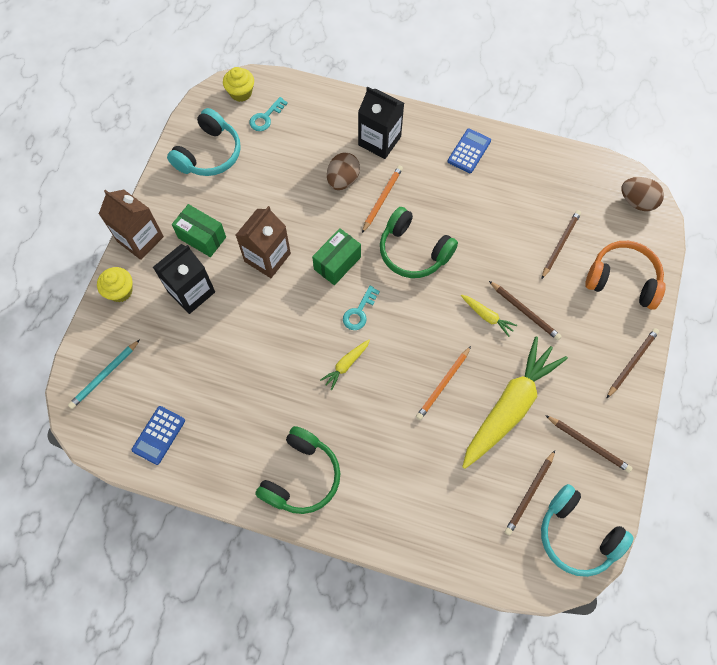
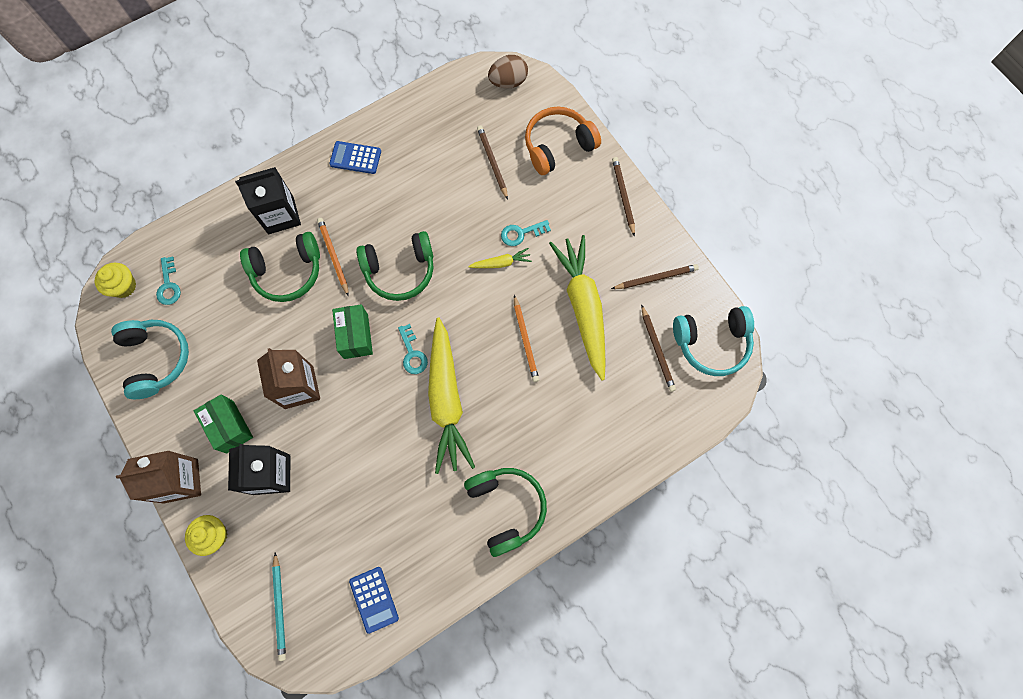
camera: 50 degrees left, 5 degrees up
green box [172,204,226,257] -> green box turned 75 degrees clockwise [194,395,253,453]
yellow carrot [320,339,370,390] -> yellow carrot [428,318,475,474], size x2.34
brown egg [327,153,360,190] -> green headphones [240,232,320,302]
blue calculator [448,129,491,173] -> blue calculator turned 60 degrees counterclockwise [329,141,381,174]
brown pencil [489,281,562,340] -> turquoise key [501,220,551,246]

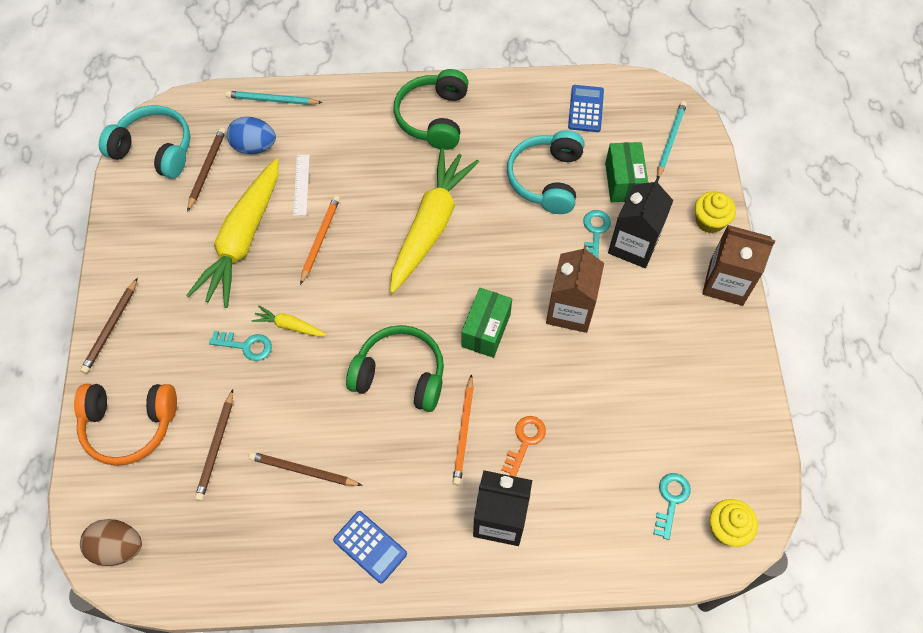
camera: 150 degrees left, 10 degrees down
turquoise headphones [111,320,189,399] -> turquoise headphones moved to [507,130,584,214]
green box [194,395,253,453] -> green box moved to [605,142,648,202]
green headphones [240,232,320,302] -> orange key [501,416,546,477]
turquoise key [398,324,428,374] -> turquoise key moved to [583,210,611,258]
brown pencil [611,264,699,289] -> brown pencil moved to [249,452,363,486]
none -> turquoise pencil [226,91,323,105]
none -> blue egg [227,116,276,154]
none -> white ruler [293,155,310,216]

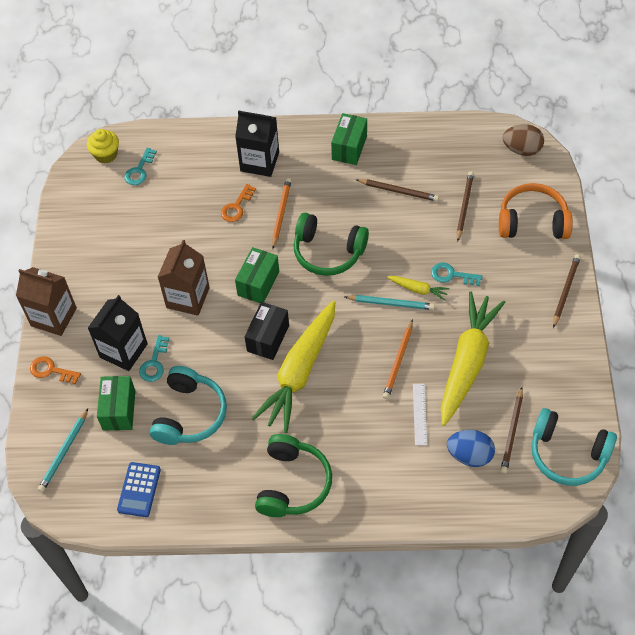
camera: 175 degrees left, 5 degrees down
turquoise pencil [226,91,323,105] -> turquoise pencil moved to [345,295,435,310]
blue calculator [333,511,407,583] -> green box [331,113,367,165]
yellow cupcake [695,191,736,233] -> orange key [30,356,81,384]
none -> black box [244,302,289,360]

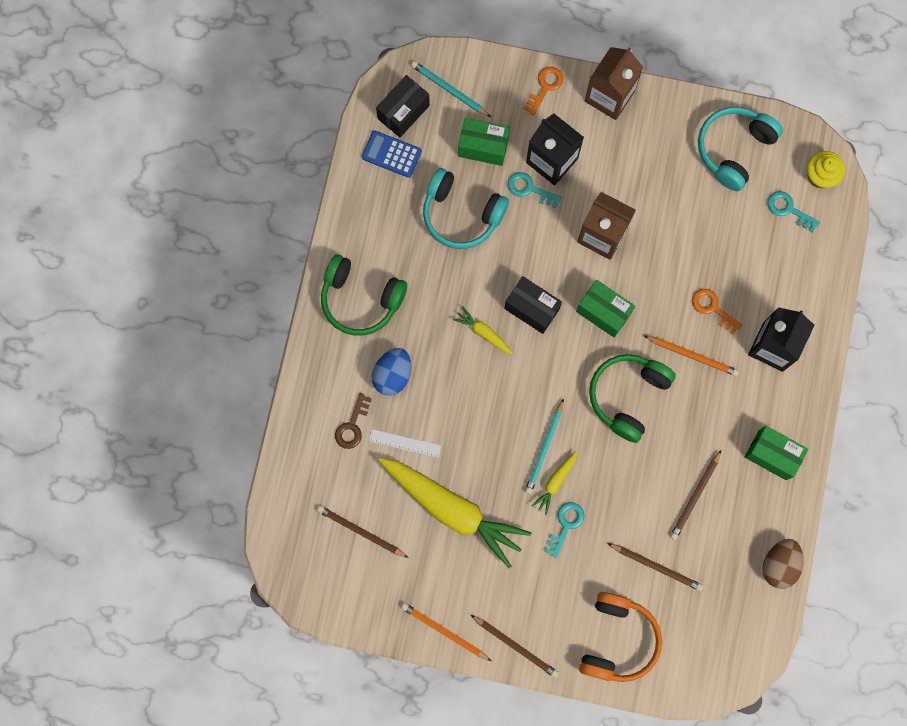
camera: 100 degrees right, 20 degrees up
yellow carrot [252,301,335,433] -> yellow carrot [453,306,514,355], size x0.43
orange pencil [383,319,413,399] -> orange pencil moved to [401,603,491,661]
blue egg [447,430,495,467] -> blue egg moved to [372,348,411,396]
brown egg [503,124,544,156] -> brown egg moved to [763,539,803,589]
turquoise headphones [531,408,617,486] -> turquoise headphones moved to [698,107,783,191]
none -> brown key [335,393,372,449]
none -> black box [376,75,430,137]

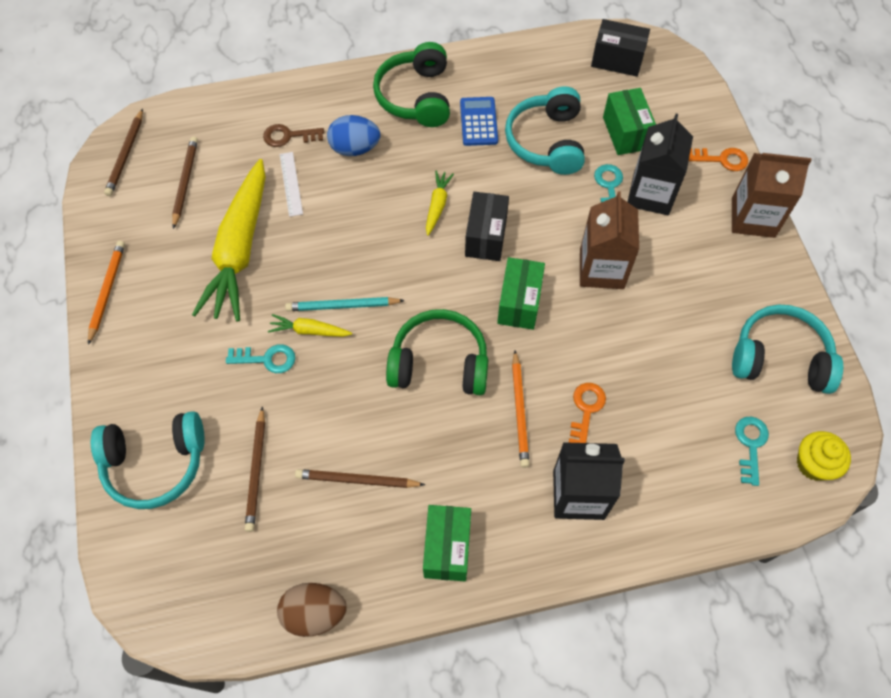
camera: 65 degrees right, 15 degrees down
blue calculator [362,131,422,178] -> blue calculator moved to [460,97,498,146]
turquoise pencil [411,61,491,117] -> none
brown pencil [471,615,559,678] -> brown pencil moved to [104,108,143,196]
orange headphones [579,592,662,682] -> turquoise headphones [91,411,205,509]

